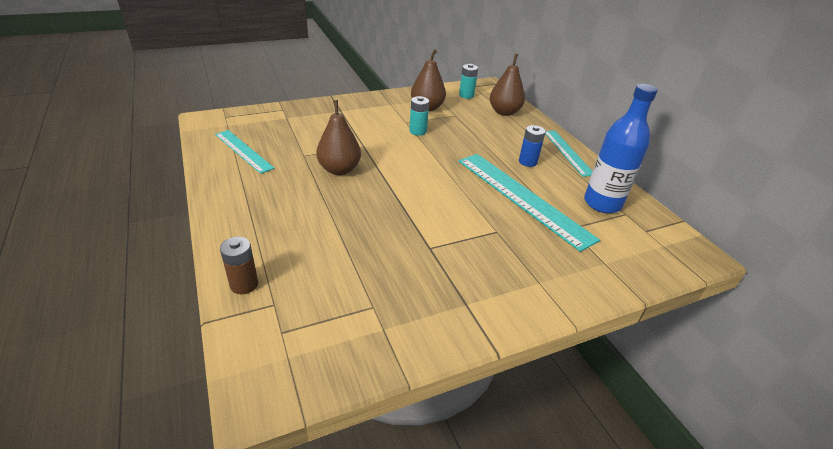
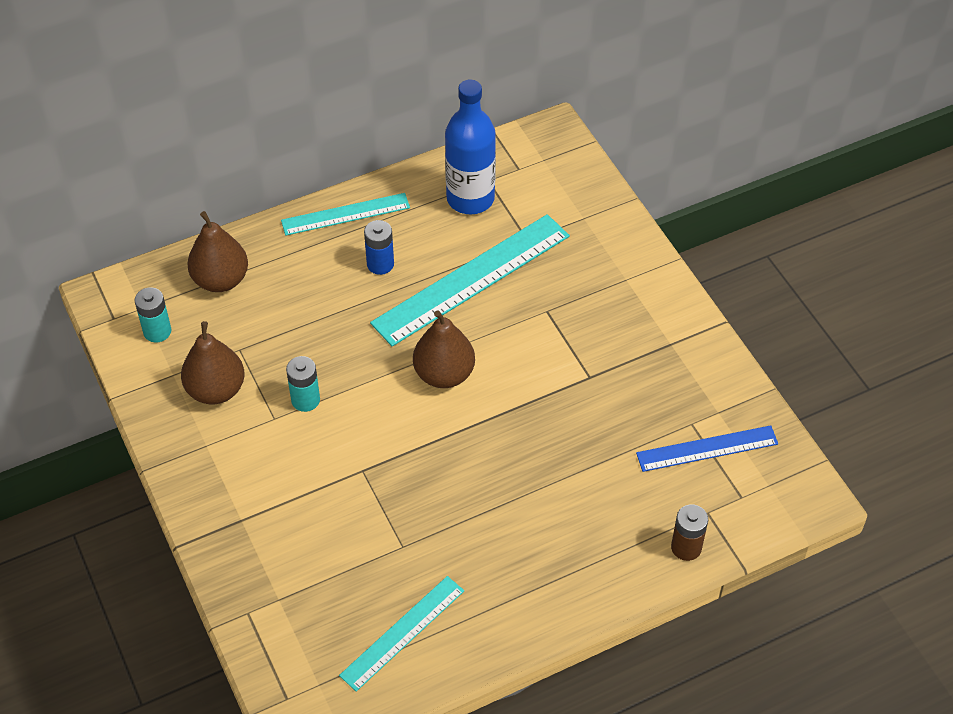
camera: 90 degrees left, 15 degrees up
brown pear [316,100,361,175] -> brown pear moved to [413,310,475,388]
none -> blue ruler [636,425,778,472]

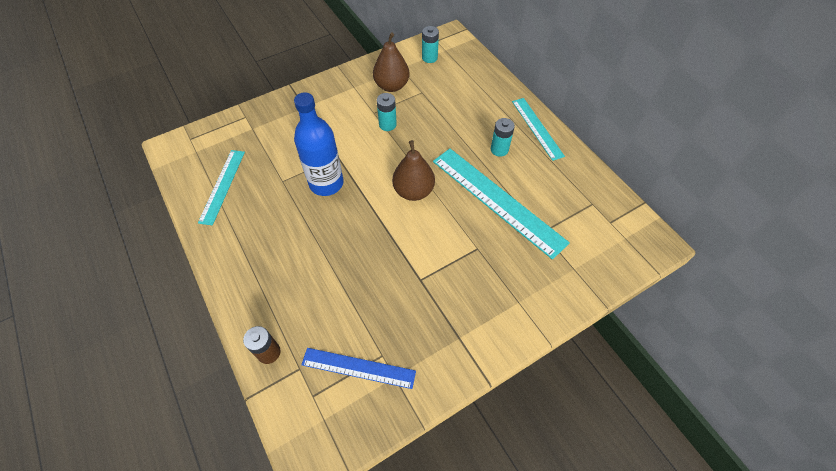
camera: 85 degrees right, 5 degrees up
brown pear [187,211,248,292] -> none
turquoise ruler [339,576,464,692] -> turquoise ruler turned 60 degrees clockwise [198,150,245,226]
blue battery [364,220,394,275] -> turquoise battery [491,118,515,157]
blue bottle [445,80,496,214] -> blue bottle moved to [294,92,344,196]
blue ruler [636,425,778,472] -> blue ruler turned 60 degrees counterclockwise [301,348,416,389]

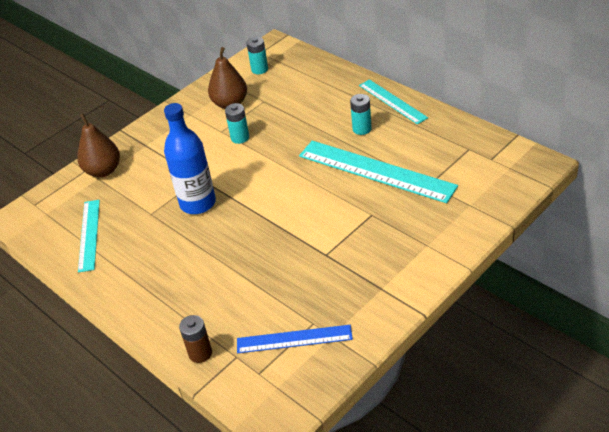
camera: 10 degrees left, 15 degrees down
brown pear [392,140,435,201] -> brown pear moved to [77,113,120,177]

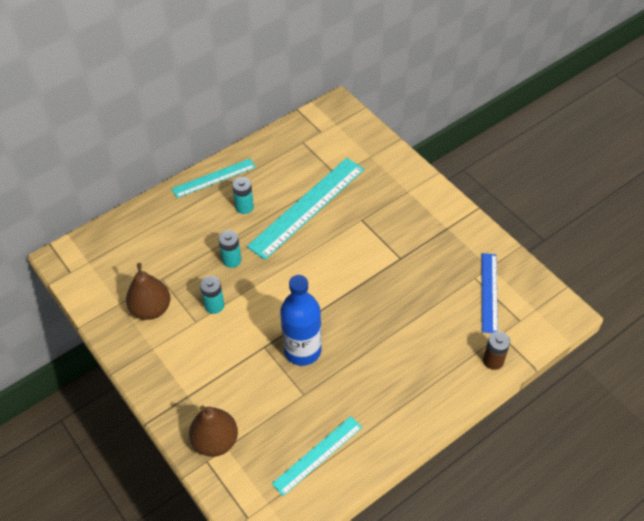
camera: 85 degrees left, 10 degrees up
turquoise ruler [78,200,100,273] -> turquoise ruler turned 45 degrees counterclockwise [272,416,362,496]
turquoise battery [246,37,268,74] -> turquoise battery moved to [218,230,241,268]

